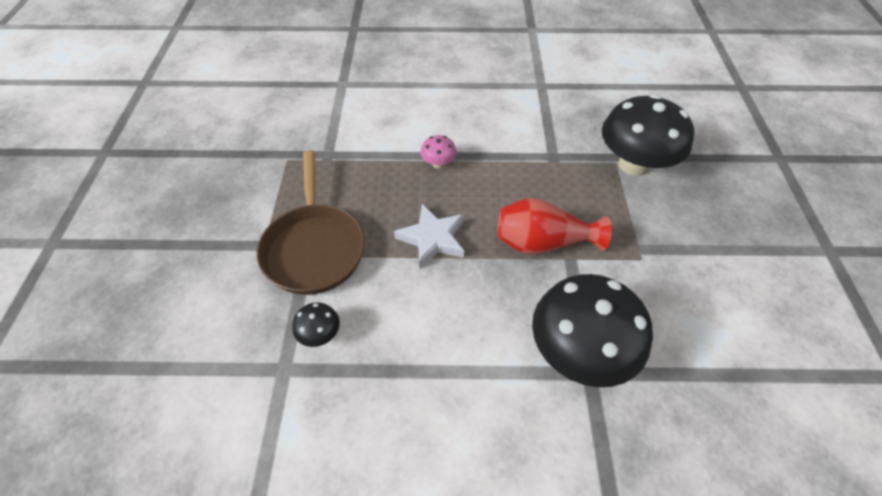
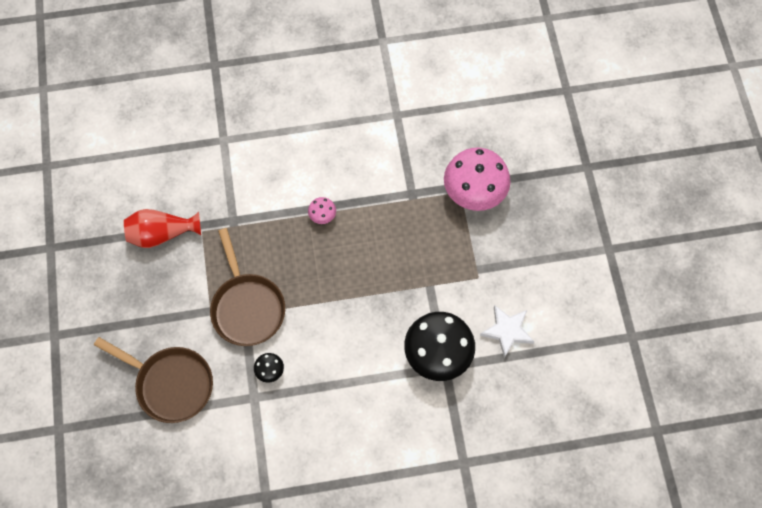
camera: 10 degrees left, 15 degrees up
white star [394,204,464,268] -> white star moved to [480,305,534,358]
red vase [498,198,612,255] -> red vase moved to [124,209,201,248]
black mushroom [602,94,694,176] -> pink mushroom [444,148,511,211]
none -> brown pan [94,337,213,423]

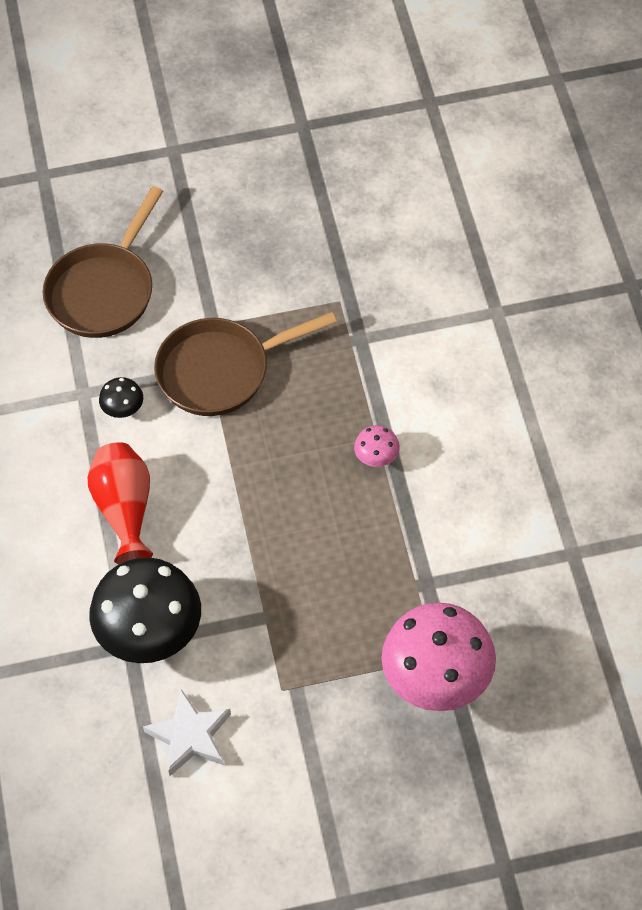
camera: 90 degrees right, 10 degrees down
red vase [124,209,201,248] -> red vase moved to [88,442,153,564]

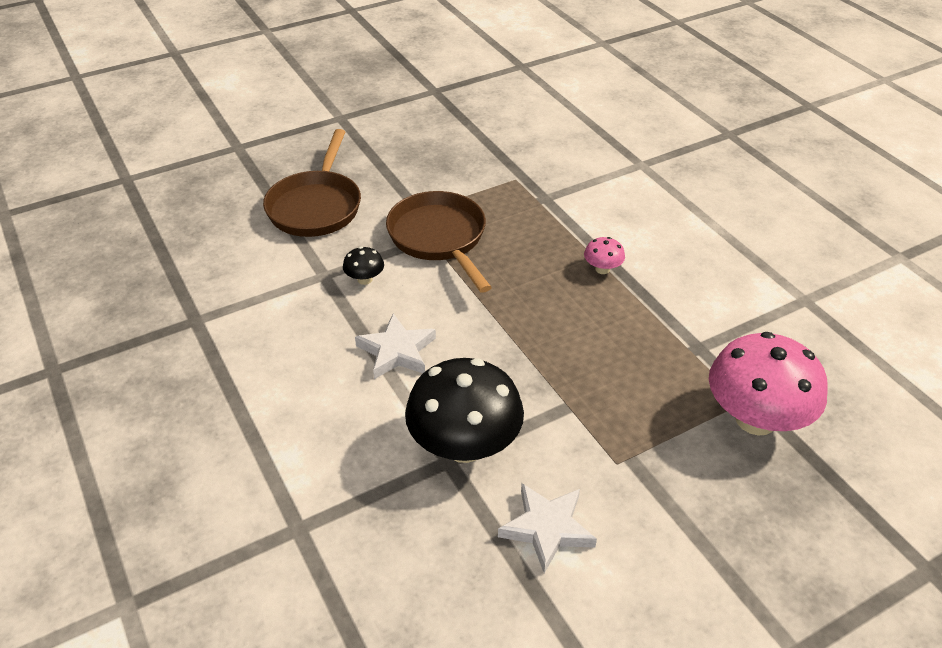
camera: 20 degrees left, 15 degrees down
red vase [88,442,153,564] -> white star [355,313,436,379]
brown pan [154,312,337,416] -> brown pan turned 105 degrees clockwise [386,191,492,293]

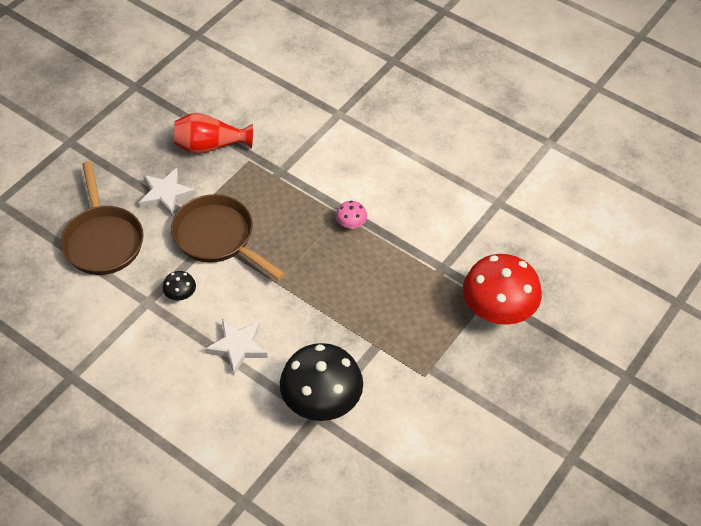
camera: 25 degrees left, 10 degrees up
white star [498,483,597,573] -> white star moved to [139,168,196,216]
pink mushroom [709,332,828,435] -> red mushroom [463,254,542,325]
none -> red vase [174,113,253,154]

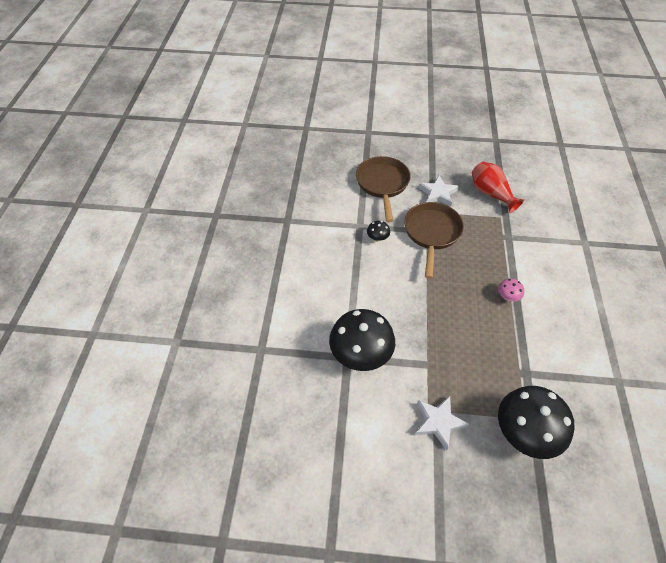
camera: 60 degrees right, 0 degrees up
brown pan [61,161,144,275] -> brown pan turned 135 degrees clockwise [356,156,411,222]
white star [205,319,268,374] -> white star moved to [415,396,469,450]
red mushroom [463,254,542,325] -> black mushroom [498,386,575,459]

